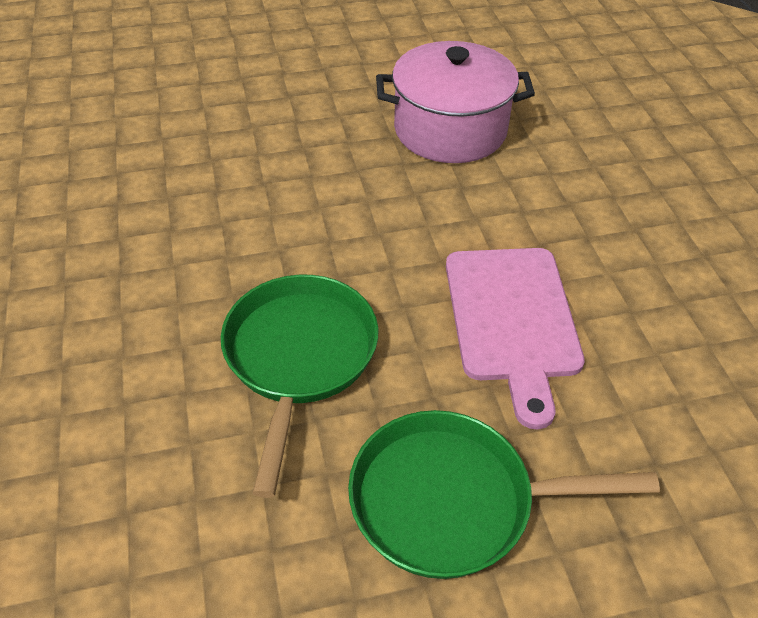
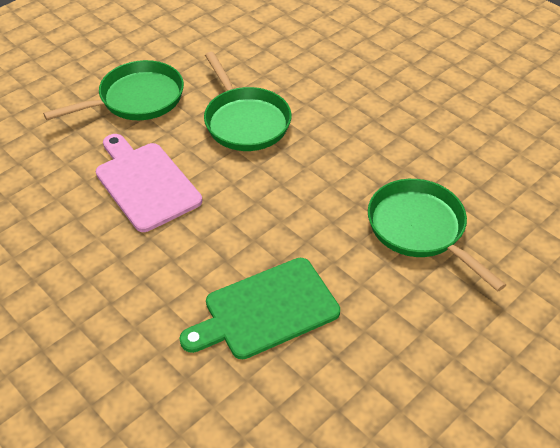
camera: 150 degrees right, 0 degrees up
pink pot [376,41,535,163] -> green cutting board [179,258,340,359]
none -> green pan [368,179,506,292]

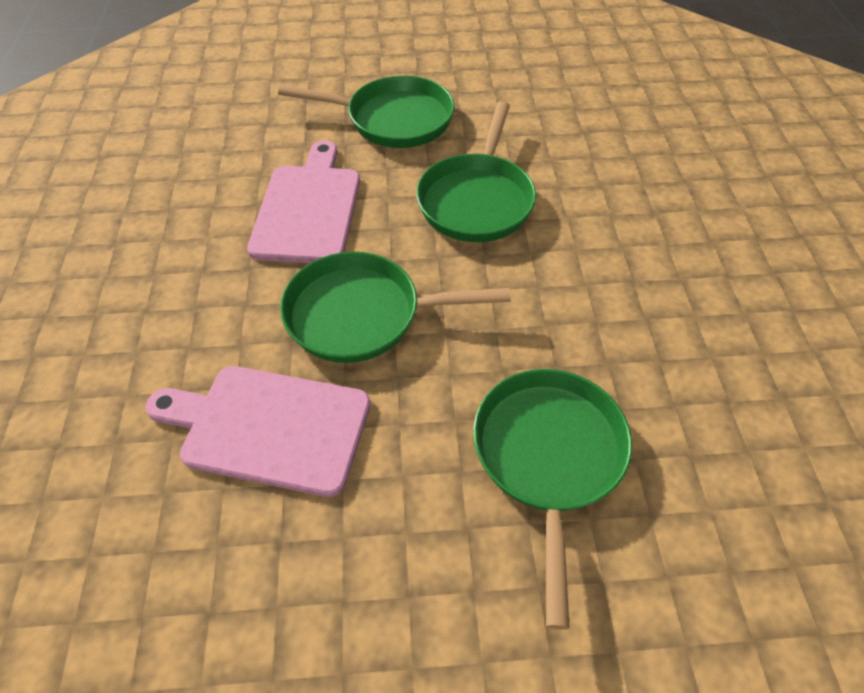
camera: 40 degrees right, 5 degrees up
green cutting board [179,258,340,359] -> pink cutting board [145,366,370,497]
none -> green pan [280,252,511,363]

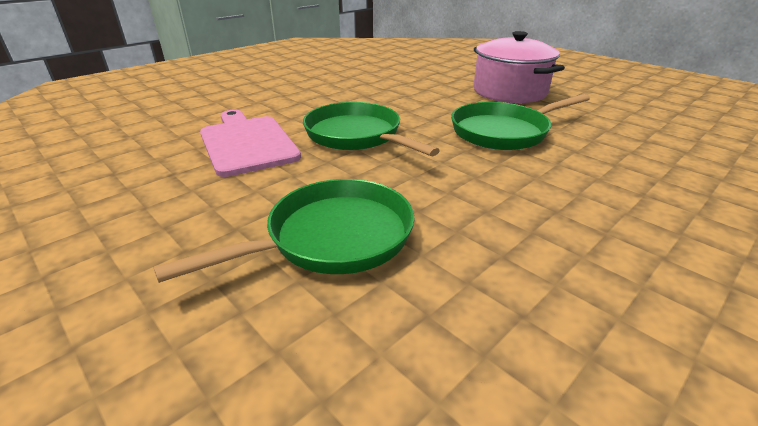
camera: 50 degrees right, 20 degrees down
pink cutting board [247,141,360,263] -> none
green pan [278,75,455,148] -> pink pot [474,31,565,103]

